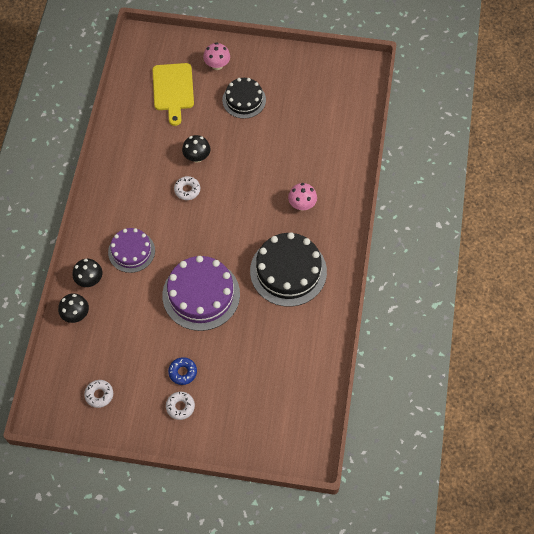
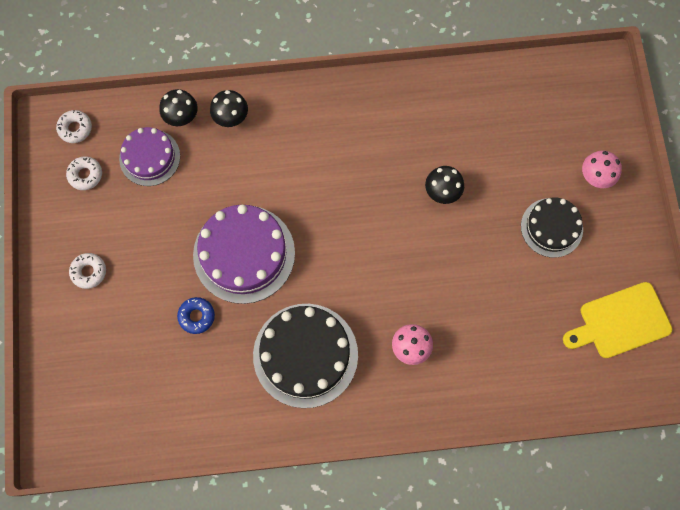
camera: 75 degrees right, 10 degrees up
purple cake [108,228,155,273] -> purple cake moved to [119,127,180,186]
yellow cutting board [152,63,194,126] -> yellow cutting board moved to [563,282,672,358]
blue donut [168,357,197,385] -> blue donut moved to [177,297,215,334]
white donut [174,176,200,200] -> white donut moved to [56,110,92,143]

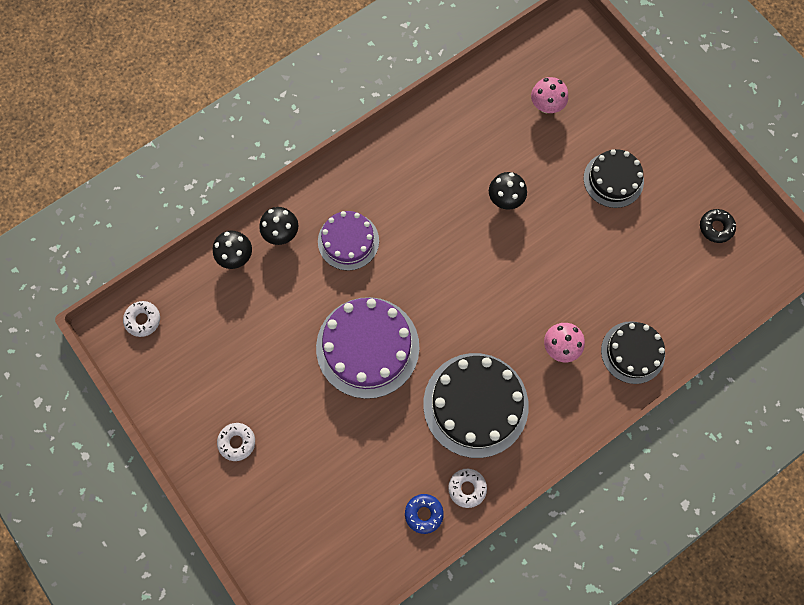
camera: 30 degrees left, 0 degrees up
white donut [66,157,102,190] -> white donut moved to [448,469,487,508]
purple cake [119,127,180,186] -> purple cake moved to [318,211,379,271]
blue donut [177,297,215,334] -> blue donut moved to [405,494,444,534]
yellow cutting board [563,282,672,358] -> black donut [700,209,736,243]
pink mushroom [582,150,622,188] -> pink mushroom moved to [531,77,568,113]
none -> black cake [601,321,665,384]

